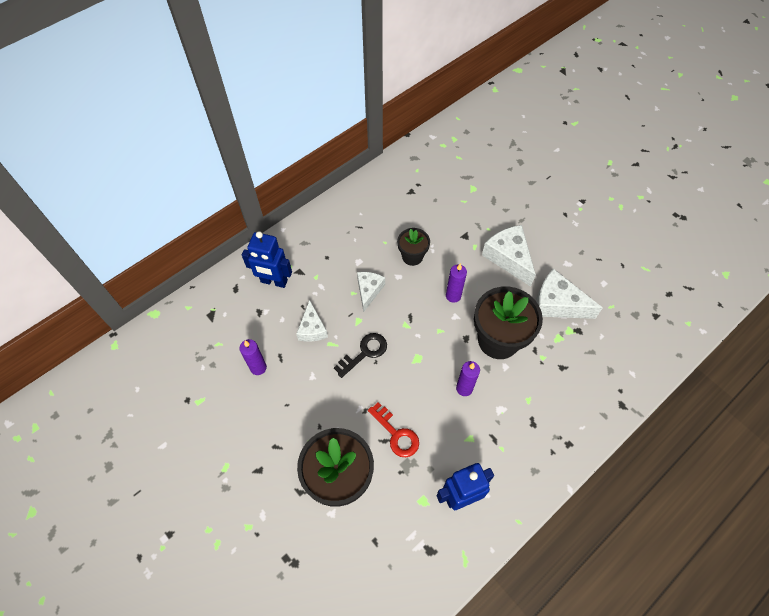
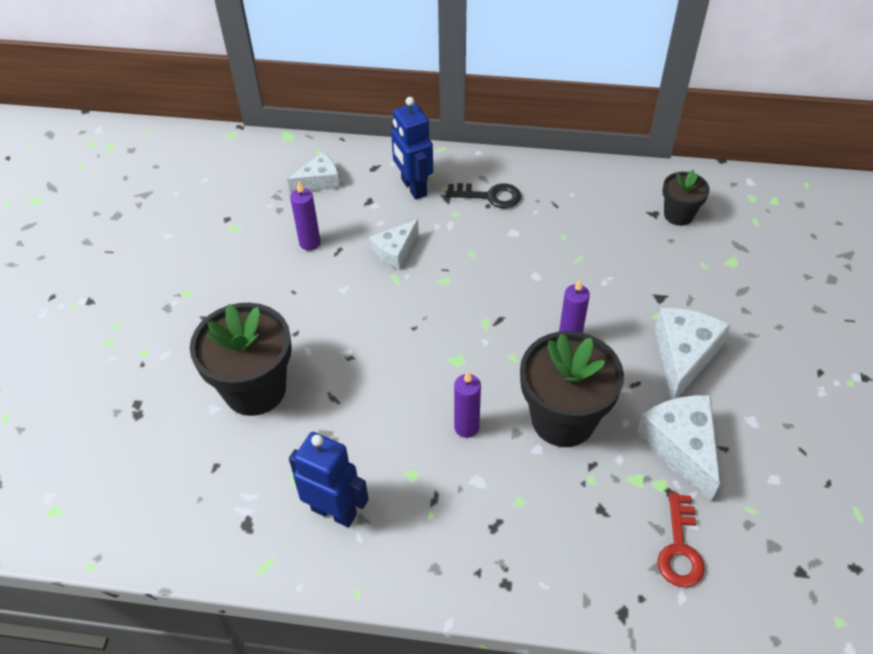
camera: 50 degrees right, 10 degrees down
black key [334,333,387,378] -> black key moved to [445,183,521,209]
white cheese [357,272,385,312] -> white cheese moved to [287,152,340,193]
red key [368,402,419,457] -> red key moved to [658,493,705,587]
black flower pot [397,228,430,266] -> black flower pot moved to [662,170,710,226]

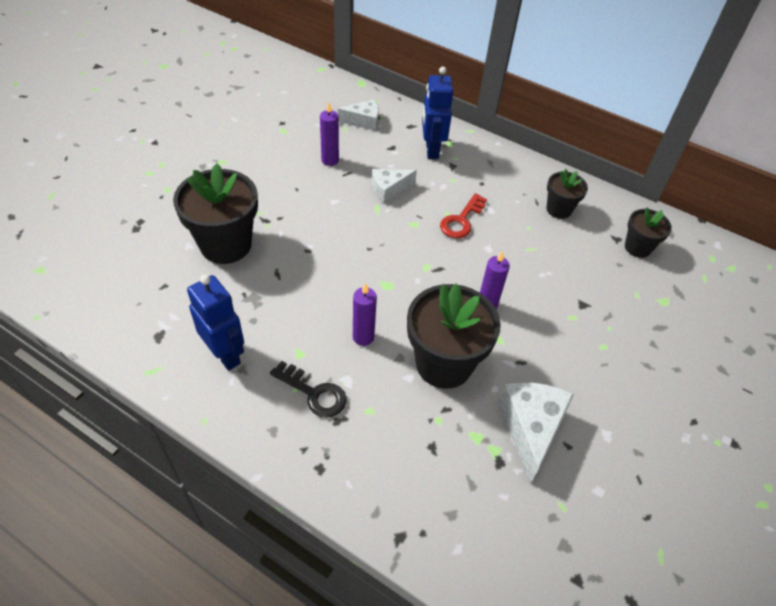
camera: 20 degrees right, 0 degrees up
black key [445,183,521,209] -> black key moved to [270,361,346,418]
white cheese [655,308,730,400] -> none
red key [658,493,705,587] -> red key moved to [440,193,487,238]
none -> black flower pot [546,169,588,219]

